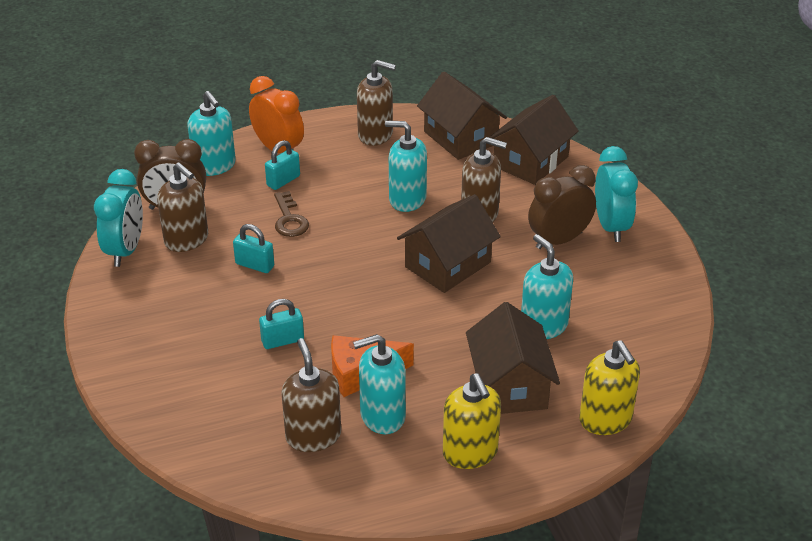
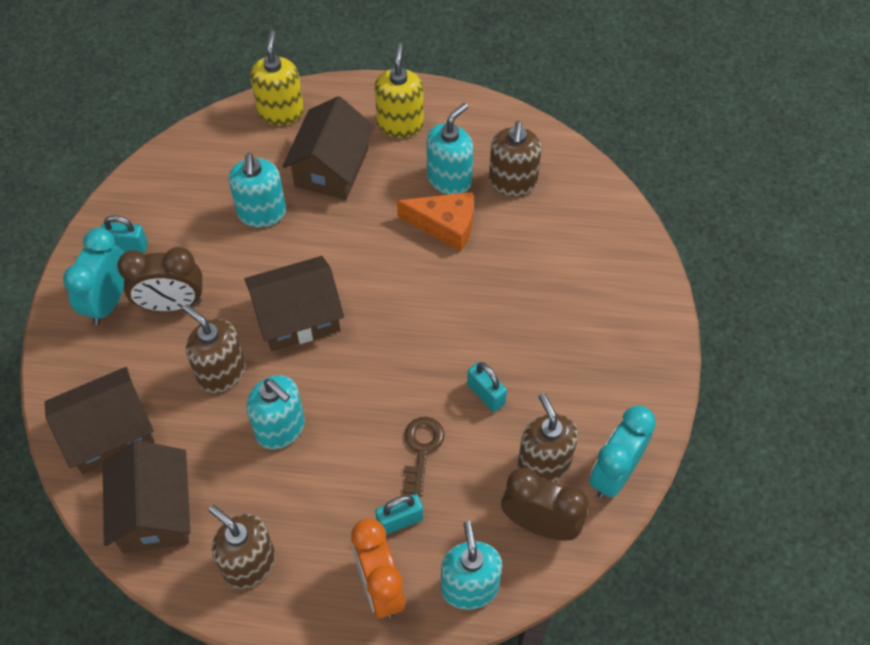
camera: 155 degrees left, 20 degrees up
turquoise padlock [259,299,304,349] -> turquoise padlock moved to [101,215,148,254]
turquoise soap dispenser [353,334,406,434] -> turquoise soap dispenser turned 60 degrees counterclockwise [427,103,473,195]

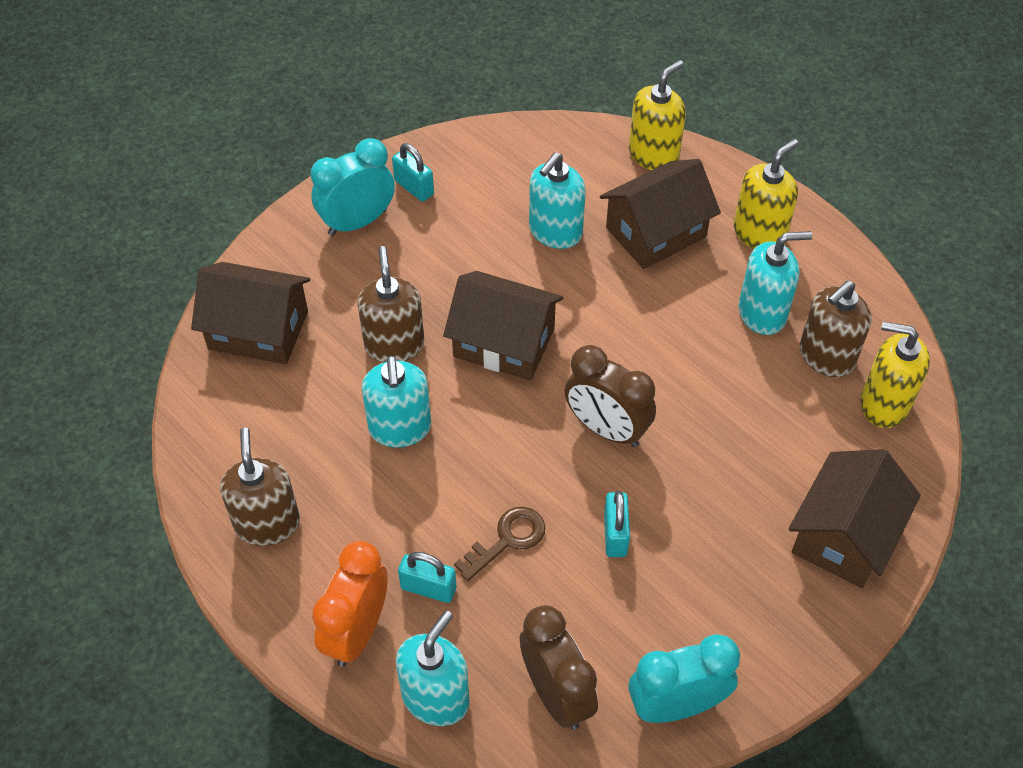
camera: 40 degrees right, 5 degrees down
brown house [103,440,190,553] -> brown house moved to [788,449,921,588]
brown clock [117,247,202,312] -> brown clock moved to [565,345,656,447]
orange cheese [397,192,474,252] -> none
brown soap dispenser [518,393,578,482] -> none
none -> yellow soap dispenser [860,322,930,428]

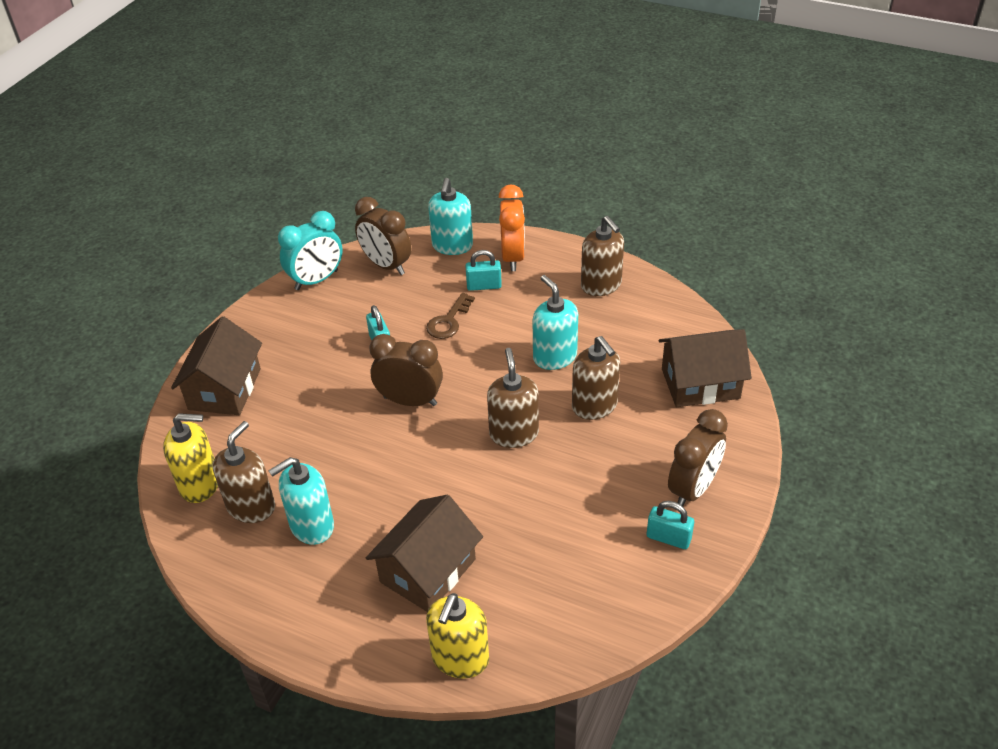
camera: 160 degrees right, 10 degrees down
turquoise clock [311,138,395,236] -> brown clock [668,409,728,506]
brown house [443,271,563,381] -> brown soap dispenser [487,348,539,448]
turquoise soap dispenser [529,152,586,249] -> none
yellow soap dispenser [734,139,798,248] -> none

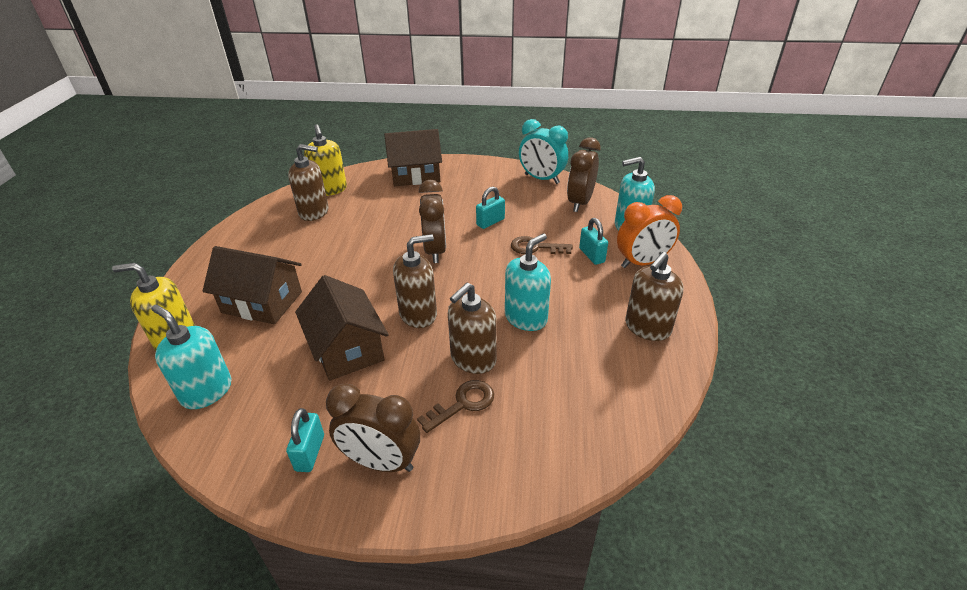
camera: 70 degrees right, 5 degrees down
turquoise soap dispenser [268,457,334,545] -> turquoise soap dispenser moved to [152,304,232,409]
brown house [659,329,752,407] -> brown house moved to [295,275,389,381]
none -> brown key [417,380,494,433]

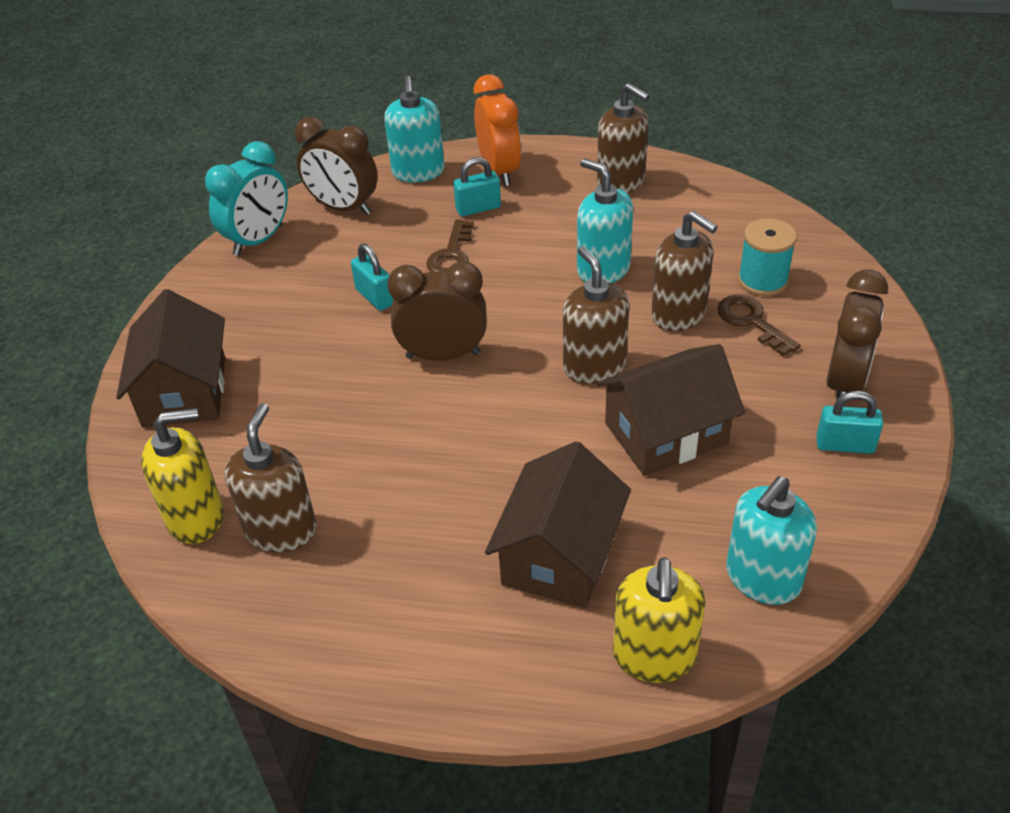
camera: 85 degrees left, 5 degrees up
none -> turquoise spool [738,218,797,296]

